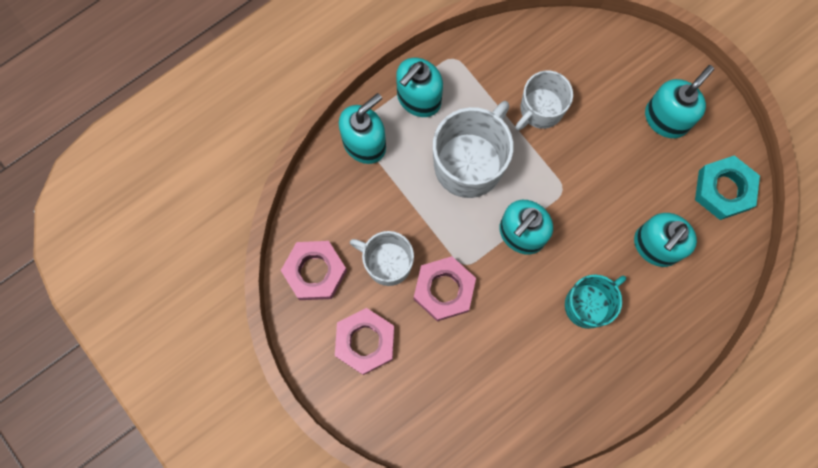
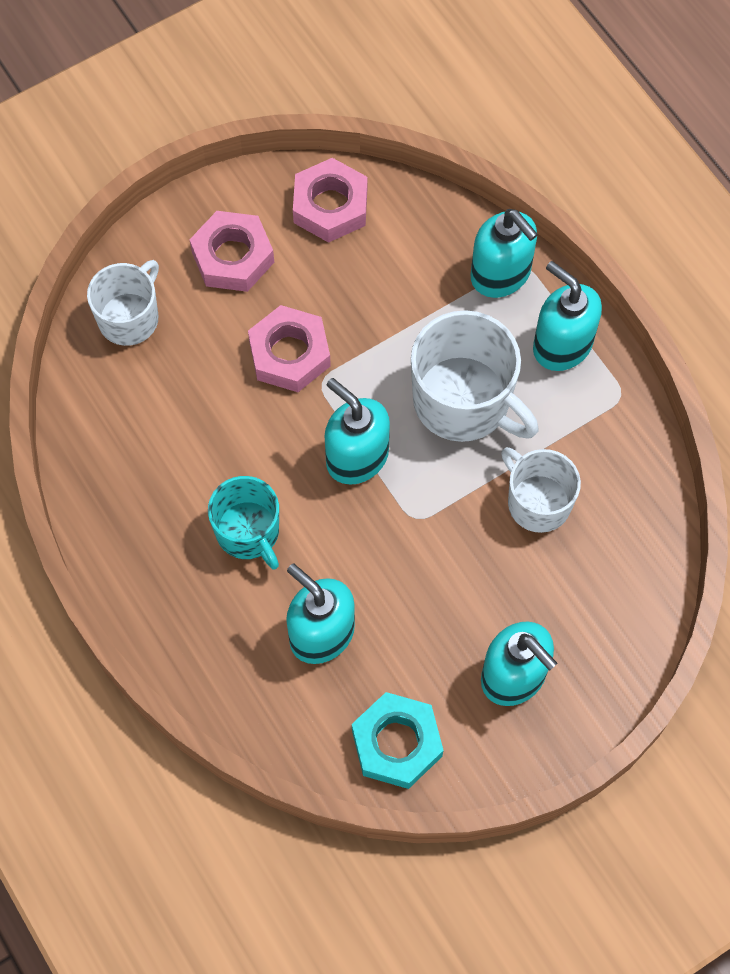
camera: 95 degrees right, 10 degrees down
white mug [350,231,414,286] -> white mug moved to [87,260,159,346]

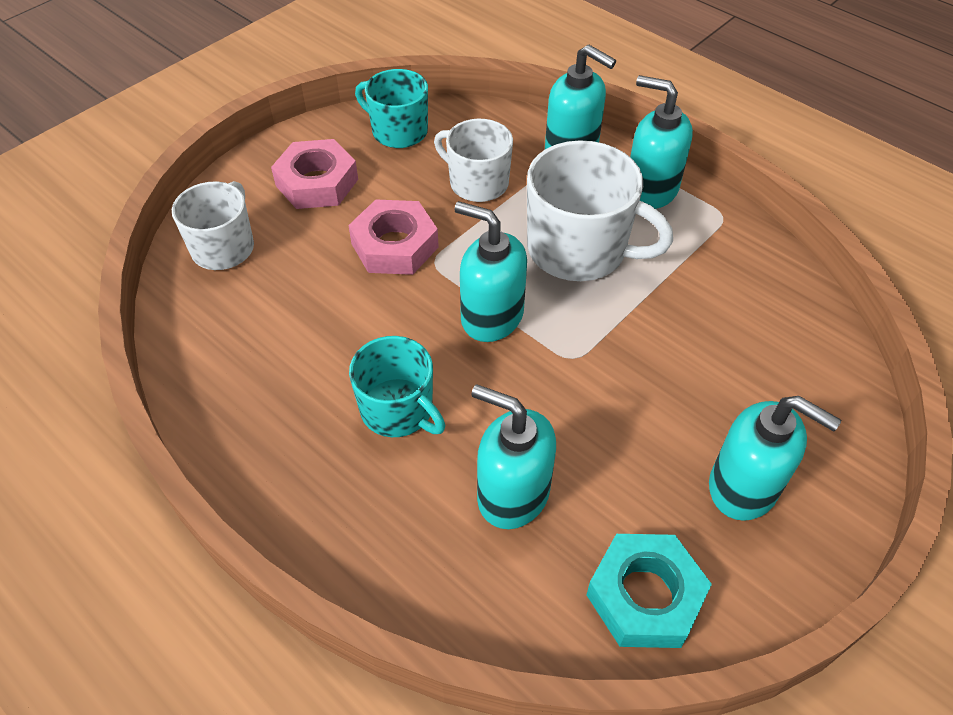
camera: 15 degrees left, 15 degrees down
pink nut [293,158,367,243] -> turquoise mug [355,69,428,148]
white mug [501,447,581,533] -> white mug moved to [434,119,513,202]

